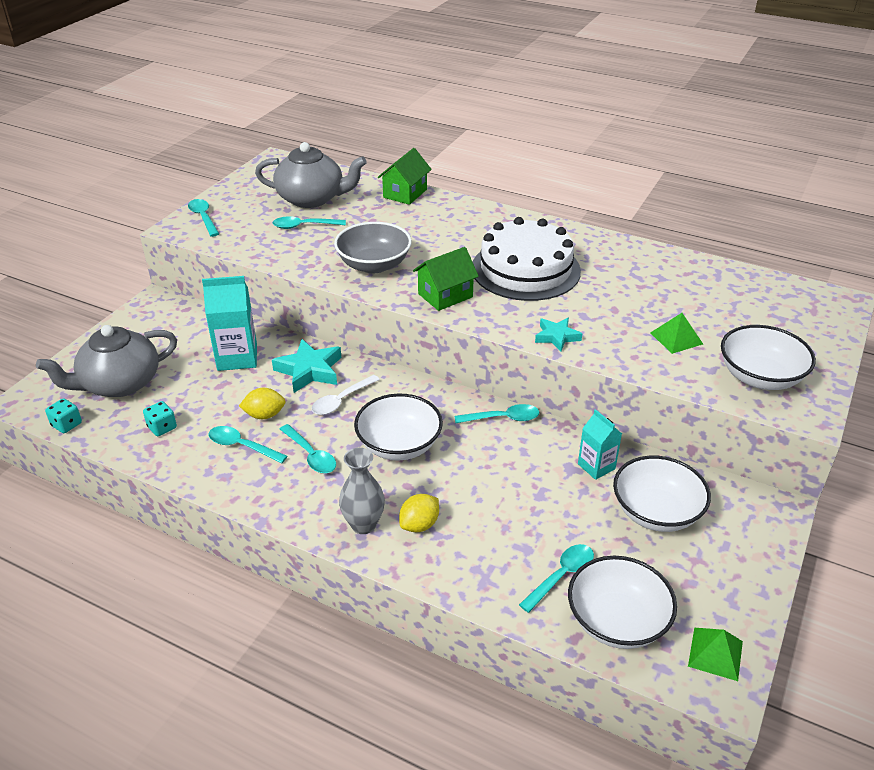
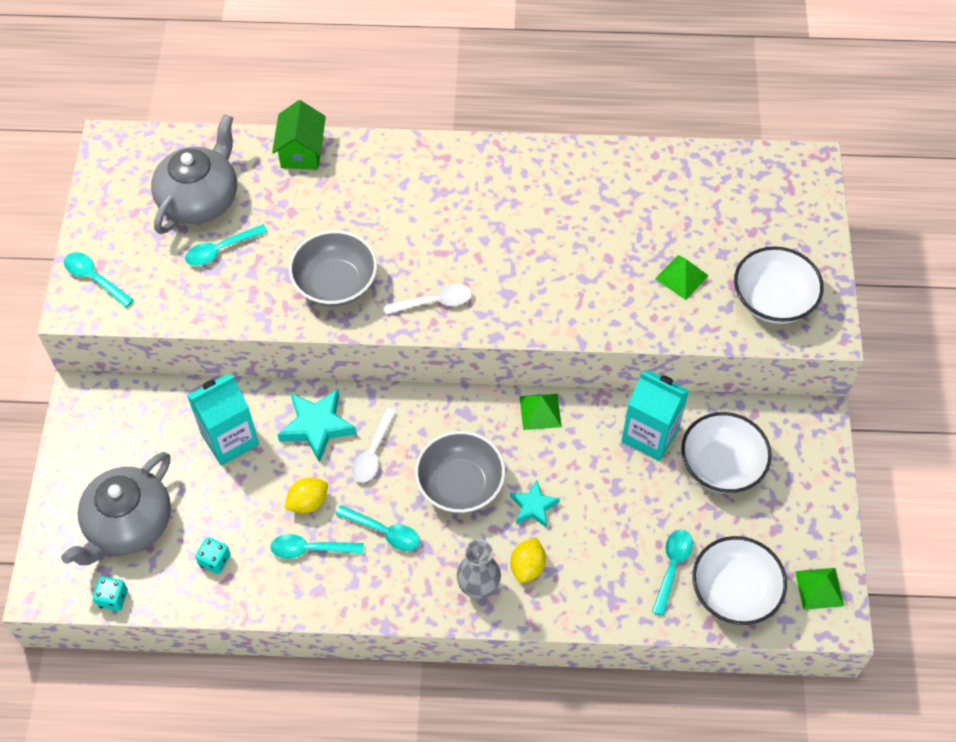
camera: 25 degrees left, 20 degrees up
grey teapot [255,142,367,208] -> grey teapot turned 45 degrees counterclockwise [151,114,237,234]
white bowl [354,394,443,461] -> grey bowl [415,431,505,513]
green house [413,247,479,311] -> white spoon [384,284,472,315]
turquoise spoon [454,404,539,423] -> green pyramid [520,394,562,430]
white cake [473,217,581,301] -> none
turquoise star [535,318,582,352] -> turquoise star moved to [510,480,560,528]
turquoise carton [578,409,622,480] -> turquoise carton [621,370,689,461], size x1.64

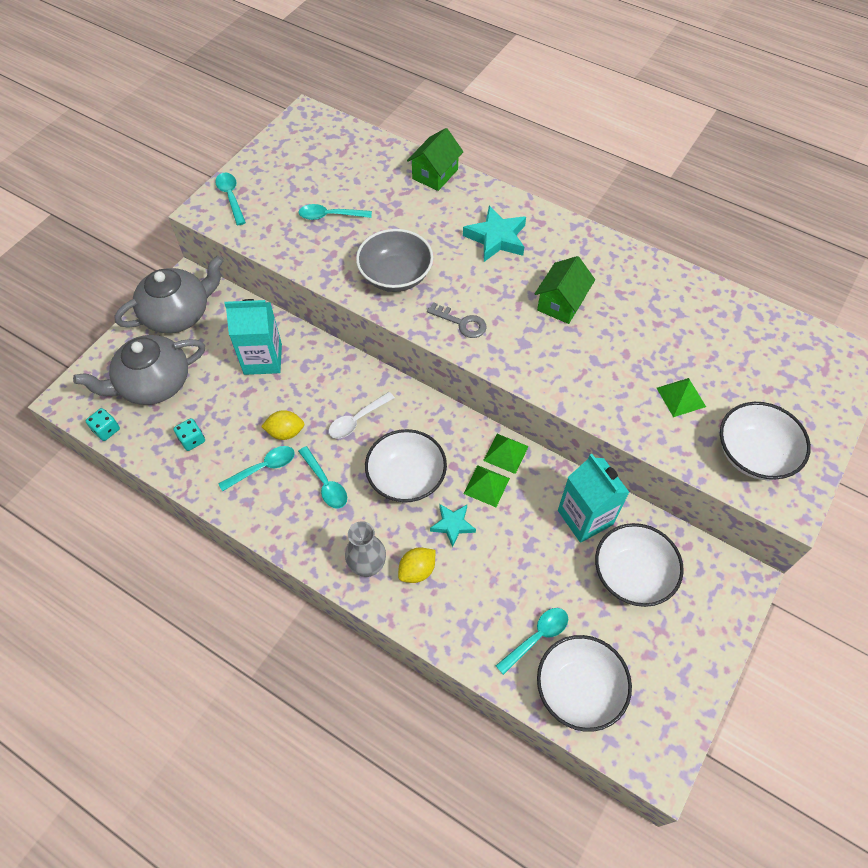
camera: 30 degrees right, 0 degrees up
grey teapot [151,114,237,234] -> grey teapot moved to [114,255,224,333]
turquoise spoon [270,534,364,559] -> turquoise spoon turned 120 degrees clockwise [218,446,295,492]
turquoise star [277,389,357,463] -> turquoise star moved to [463,205,526,262]
white spoon [384,284,472,315] -> grey key [427,302,487,338]
grey bowl [415,431,505,513] -> white bowl [365,429,447,503]
green pyramid [795,568,844,610] -> green pyramid moved to [463,465,510,507]
none -> green house [535,256,595,324]

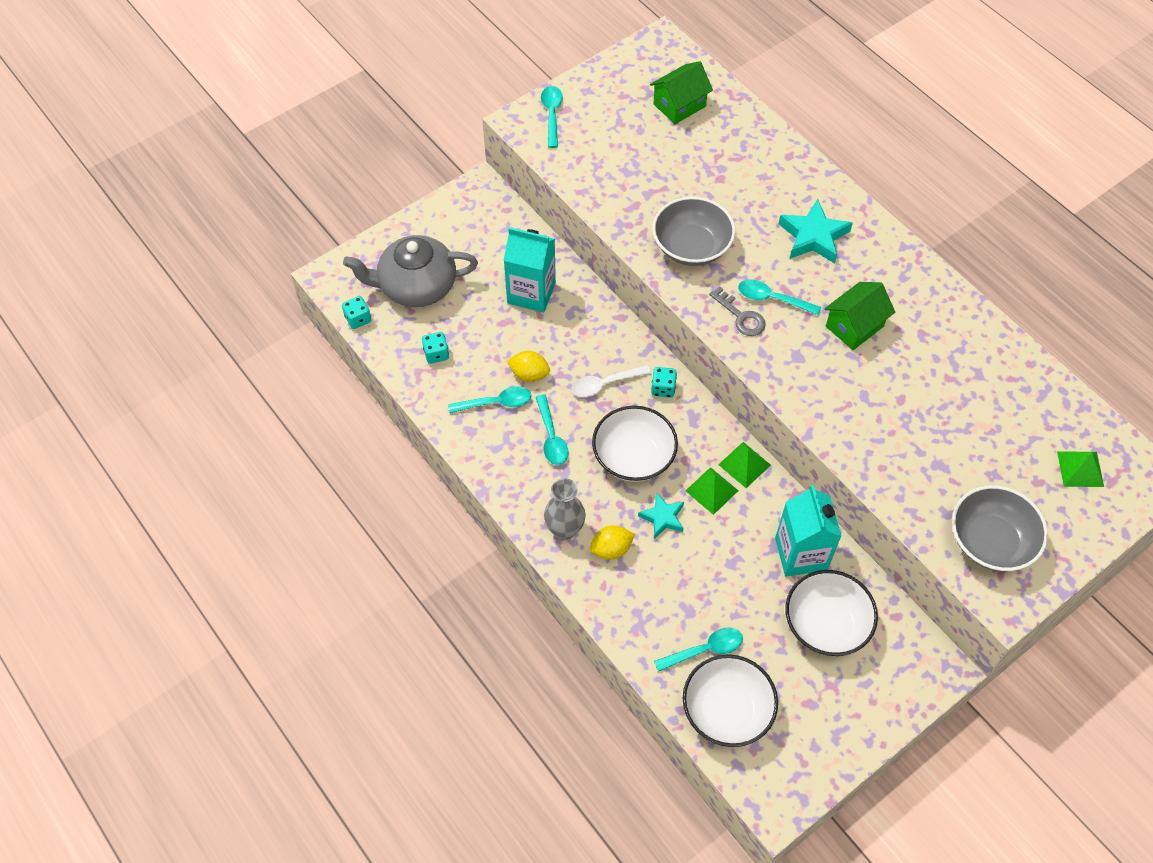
camera: 20 degrees right, 0 degrees up
grey teapot [114,255,224,333] -> none
turquoise spoon [299,204,372,220] -> turquoise spoon moved to [738,279,821,315]
green house [407,128,463,191] -> green house moved to [650,61,713,124]
green pyramid [657,378,706,417] -> green pyramid moved to [1057,451,1104,487]
white bowl [720,402,811,480] -> grey bowl [952,485,1048,571]
none -> turquoise dice [651,367,677,398]

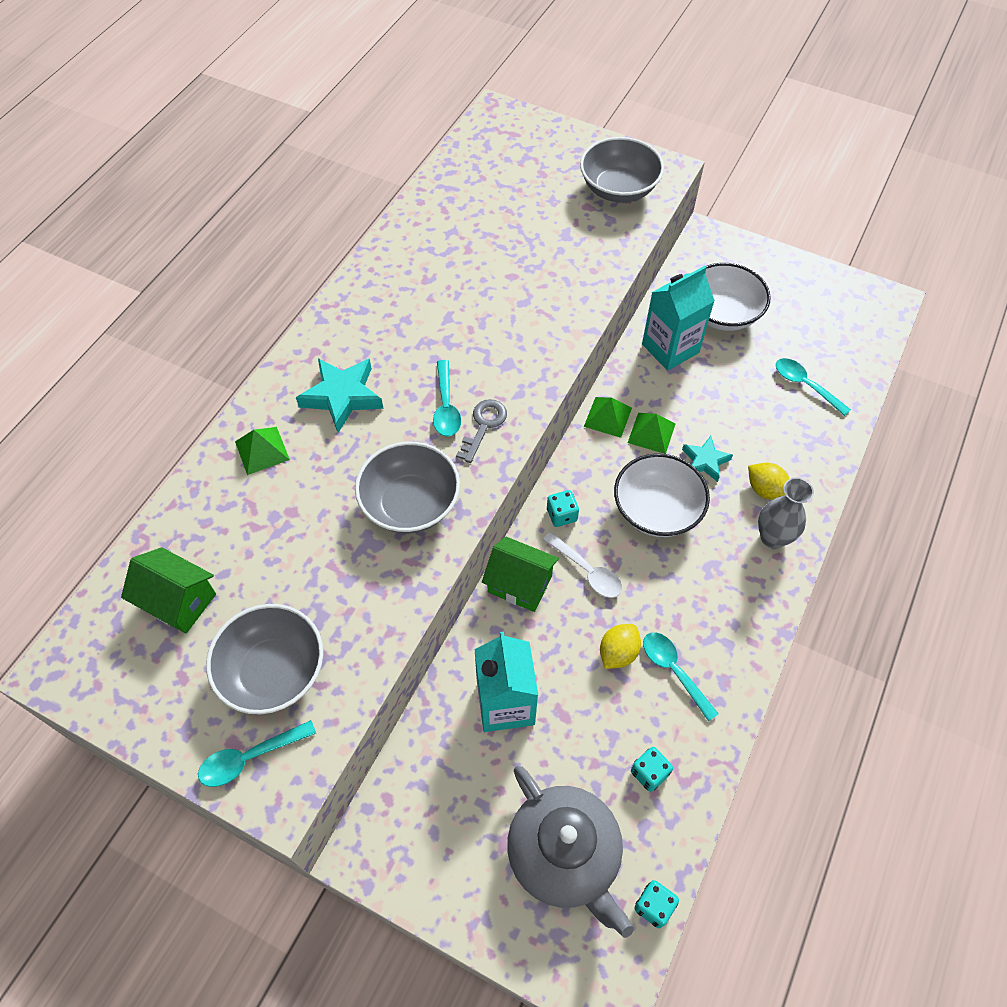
camera: 115 degrees left, 0 degrees up
yellow lemon [507,351,550,382] -> yellow lemon turned 45 degrees clockwise [600,624,641,669]
turquoise spoon [536,394,569,465] -> none
white bowl [683,654,778,747] -> none
green house [824,282,895,350] -> green house moved to [482,536,559,612]
green pyramid [1057,451,1104,487] -> green pyramid moved to [235,427,290,475]
none -> grey bowl [206,604,323,714]

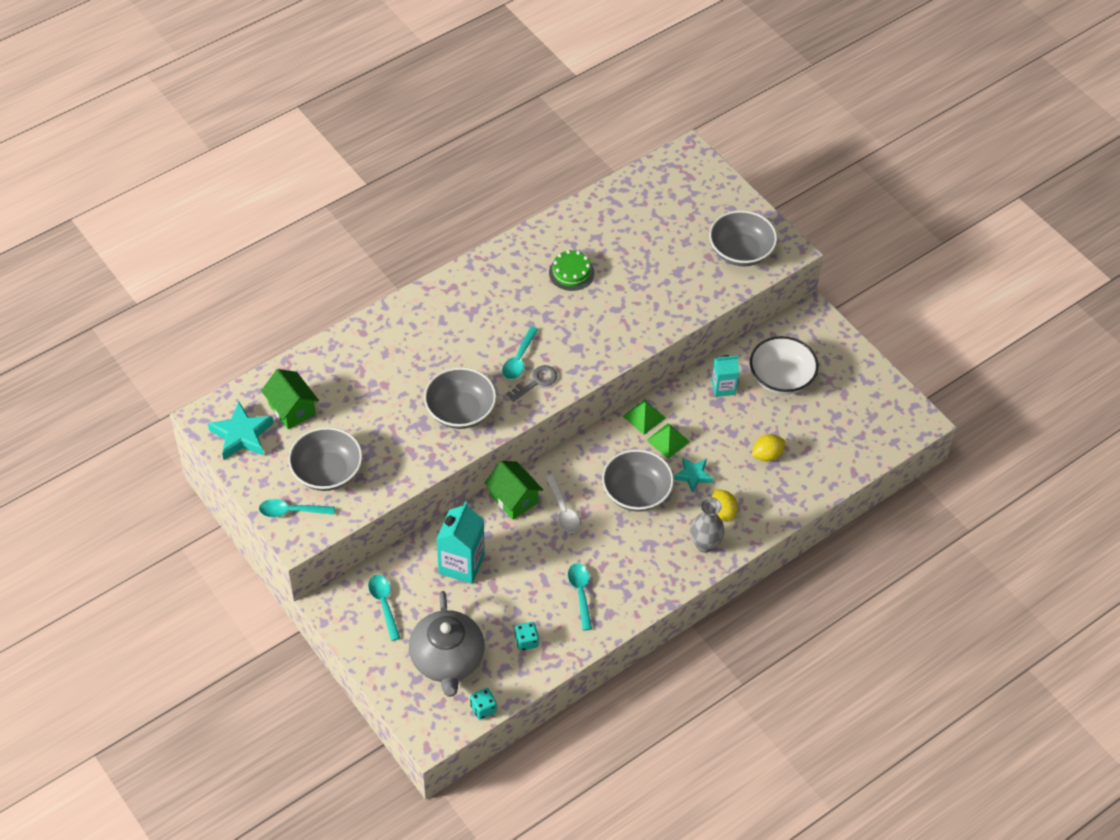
camera: 25 degrees right, 5 degrees down
green pyramid [235,427,290,475] -> none
turquoise star [296,358,383,433] -> turquoise star moved to [208,401,274,460]
turquoise dice [547,490,579,527] -> none
yellow lemon [600,624,641,669] -> yellow lemon moved to [751,434,785,462]
white bowl [614,453,710,537] -> grey bowl [602,449,674,512]
turquoise carton [642,266,715,371] -> turquoise carton [712,355,739,397], size x0.61
turquoise spoon [776,358,851,416] -> turquoise spoon moved to [368,575,400,641]
none -> green cake [549,250,594,291]

